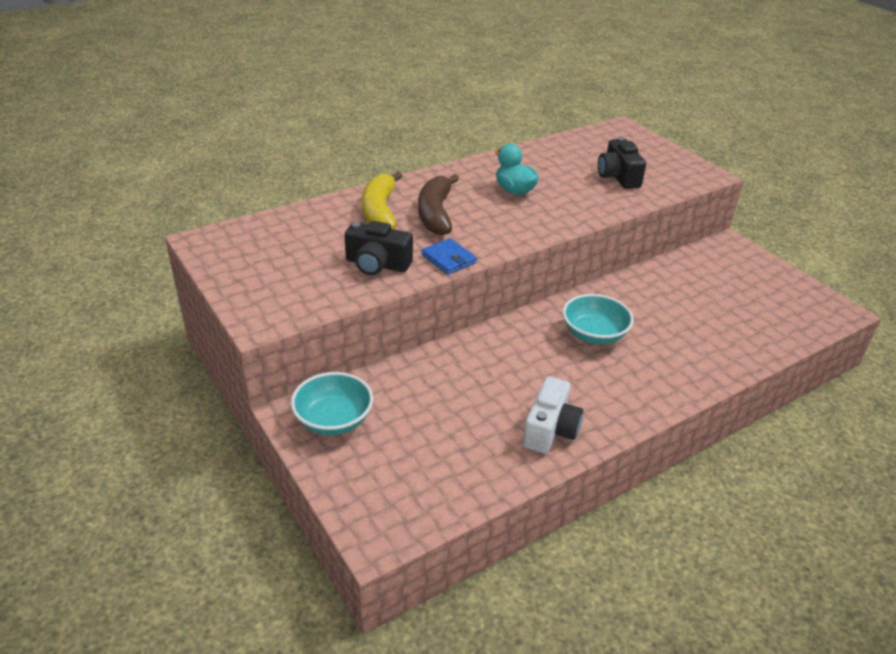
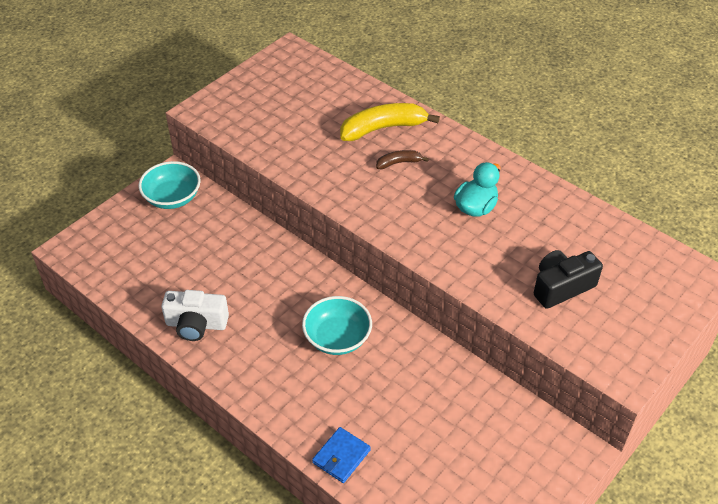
camera: 75 degrees right, 10 degrees up
black camera [345,221,413,275] -> none
brown banana [418,174,459,236] -> brown banana [376,150,429,169], size x0.50
blue wallet [422,238,477,275] -> blue wallet moved to [312,427,371,483]

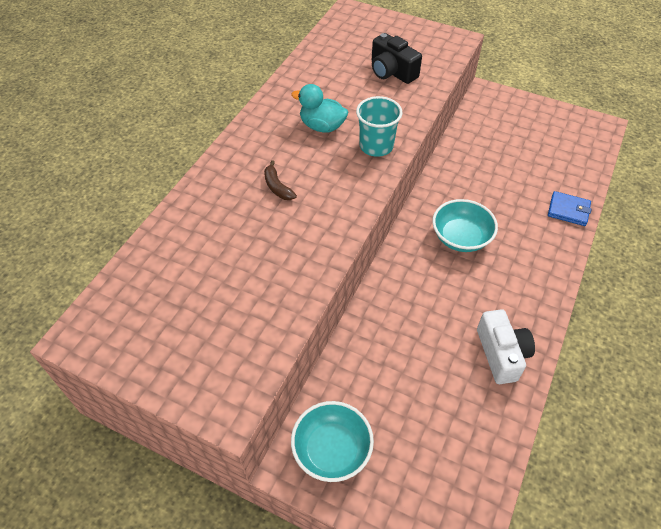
camera: 105 degrees left, 5 degrees up
yellow banana [340,103,440,141] -> none
none -> turquoise cup [356,96,402,157]

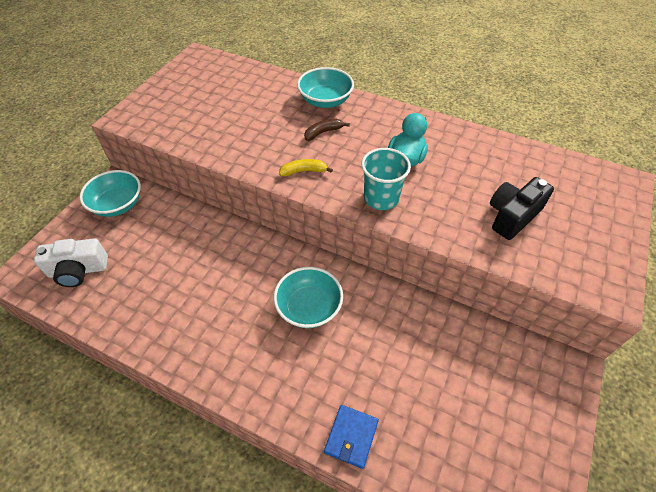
camera: 90 degrees right, 0 degrees up
white camera [477,309,535,384] -> white camera moved to [34,238,108,287]
none -> yellow banana [279,159,333,176]
none -> turquoise bowl [297,67,354,108]

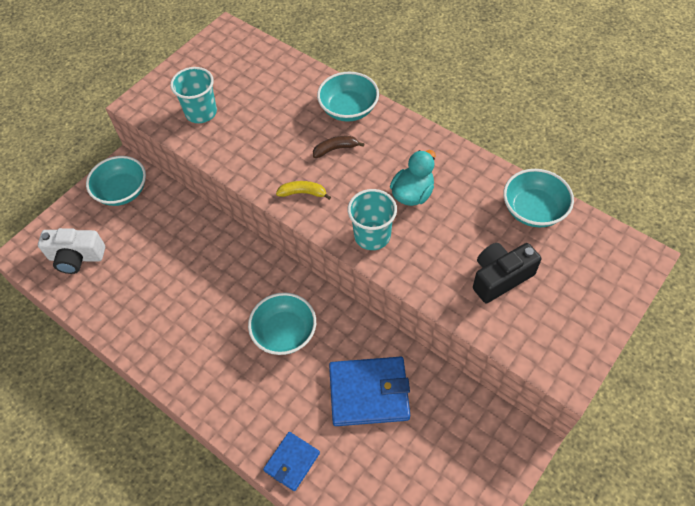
camera: 15 degrees right, 5 degrees up
none -> turquoise cup [170,67,217,123]
none -> blue wallet [329,357,410,426]
none -> turquoise bowl [503,169,574,227]

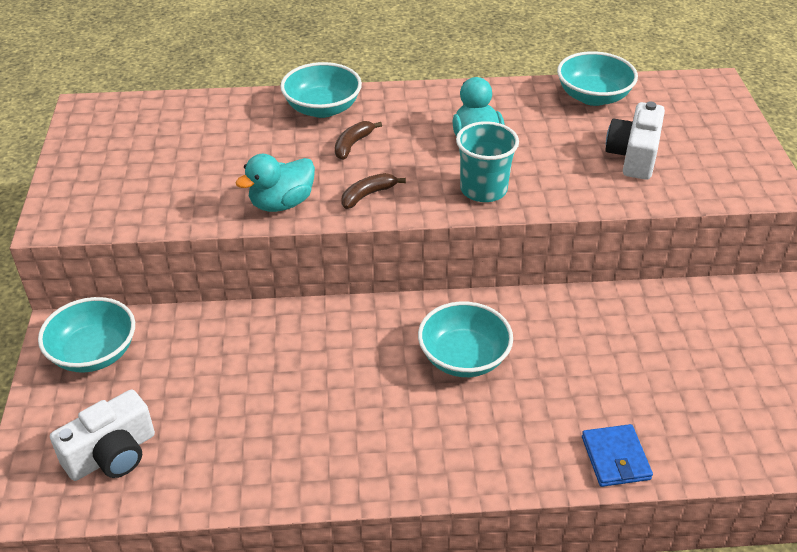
camera: 45 degrees left, 15 degrees down
turquoise cup [170,67,217,123] -> none
yellow banana [276,181,331,200] -> brown banana [341,173,406,209]
blue wallet [329,357,410,426] -> none
black camera [473,243,541,303] -> white camera [606,102,665,180]
none -> turquoise duck [235,154,315,212]

